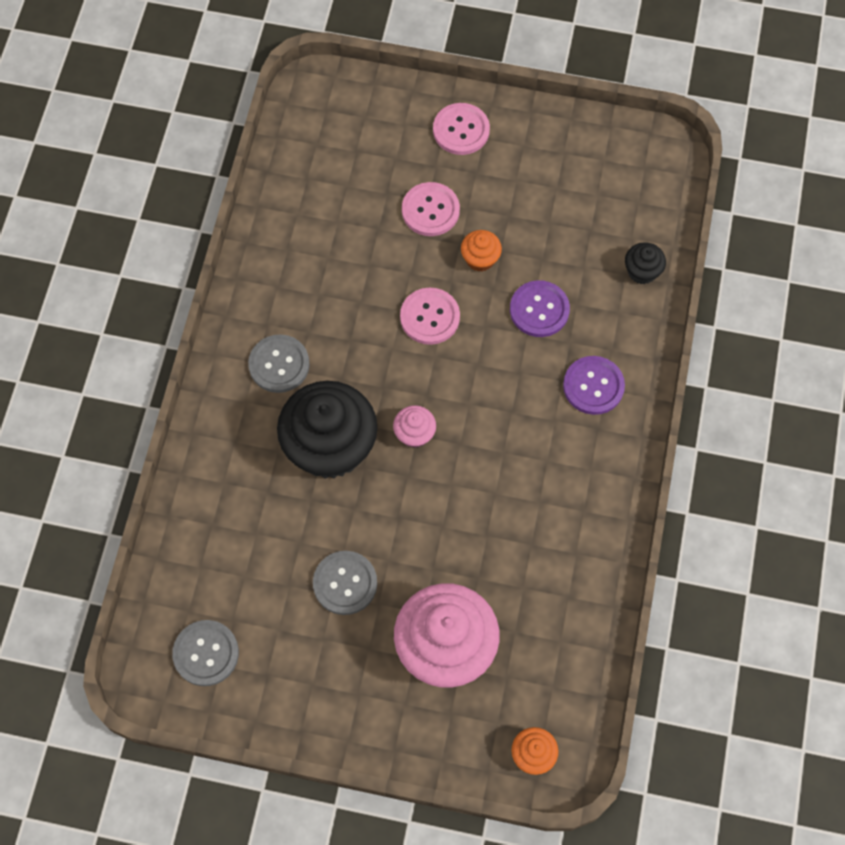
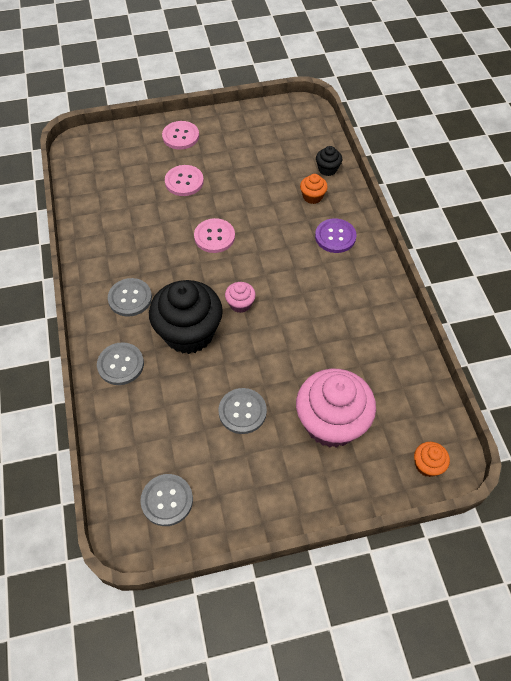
camera: 25 degrees left, 10 degrees down
orange cupcake [461,230,502,272] -> orange cupcake moved to [300,174,328,204]
purple button [510,280,570,337] -> none
none -> grey button [97,342,144,385]

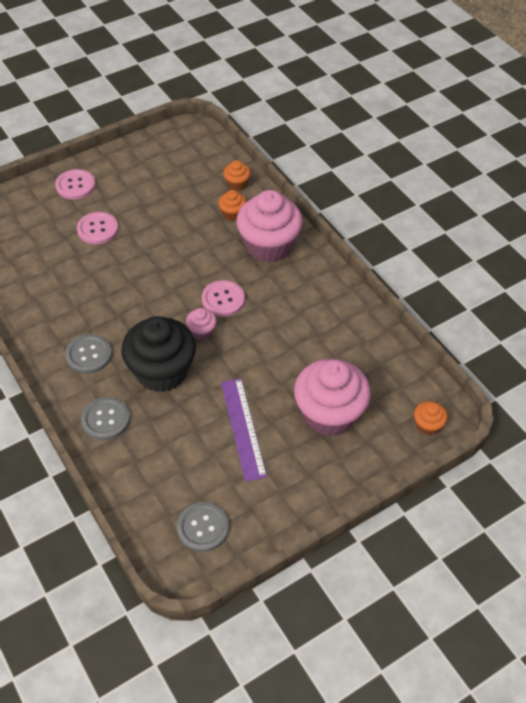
camera: 20 degrees left, 5 degrees down
pink button [194,218,235,253] -> pink button moved to [202,280,245,317]
grey button [219,388,267,434] -> purple ruler [221,378,267,482]
purple button [315,218,356,253] -> pink cupcake [236,190,303,263]
black cupcake [316,146,342,176] -> orange cupcake [223,160,250,191]

